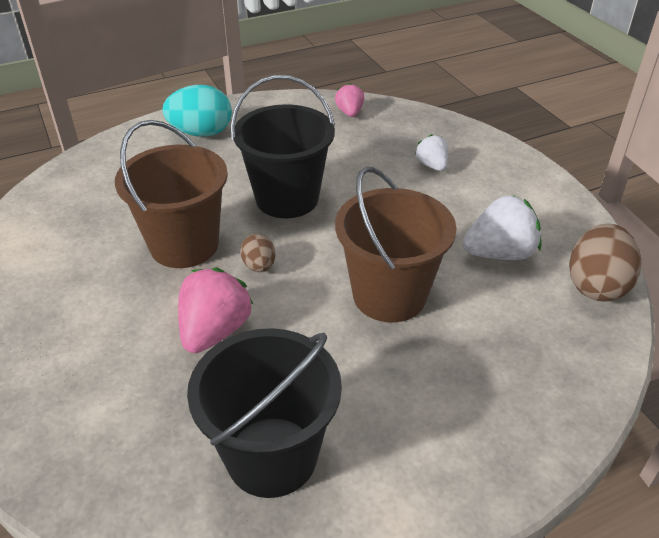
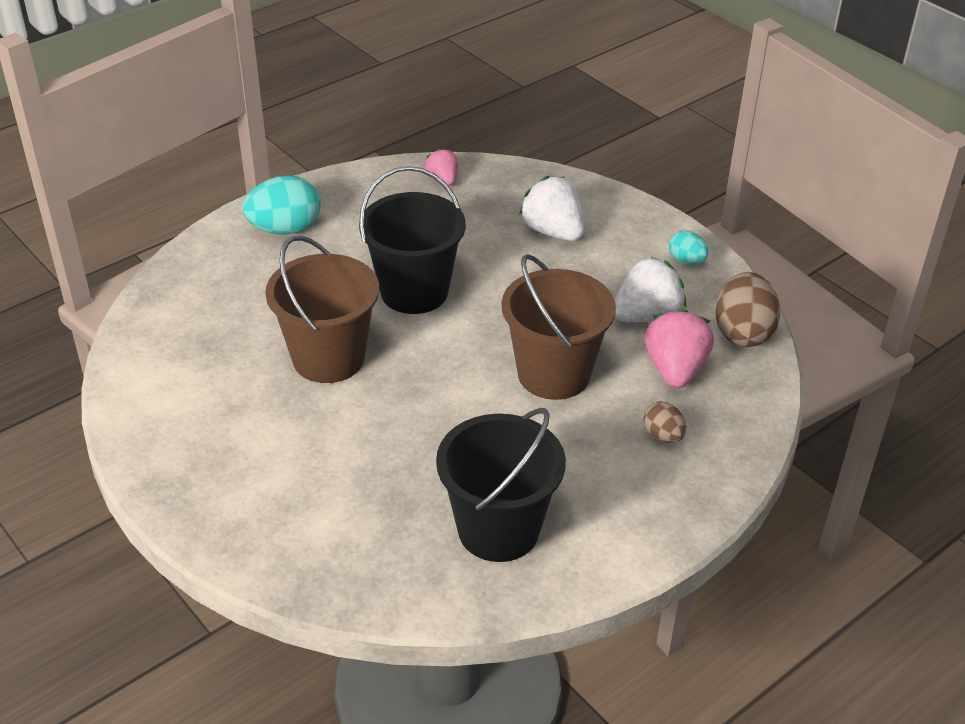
camera: 15 degrees left, 0 degrees up
pink strawberry [178,267,253,353] -> pink strawberry moved to [645,309,714,388]
brown egg [240,234,275,272] -> brown egg moved to [644,402,686,443]
white strawberry [415,134,448,171] -> white strawberry [519,176,584,241], size x1.70
none -> turquoise egg [669,231,709,264]

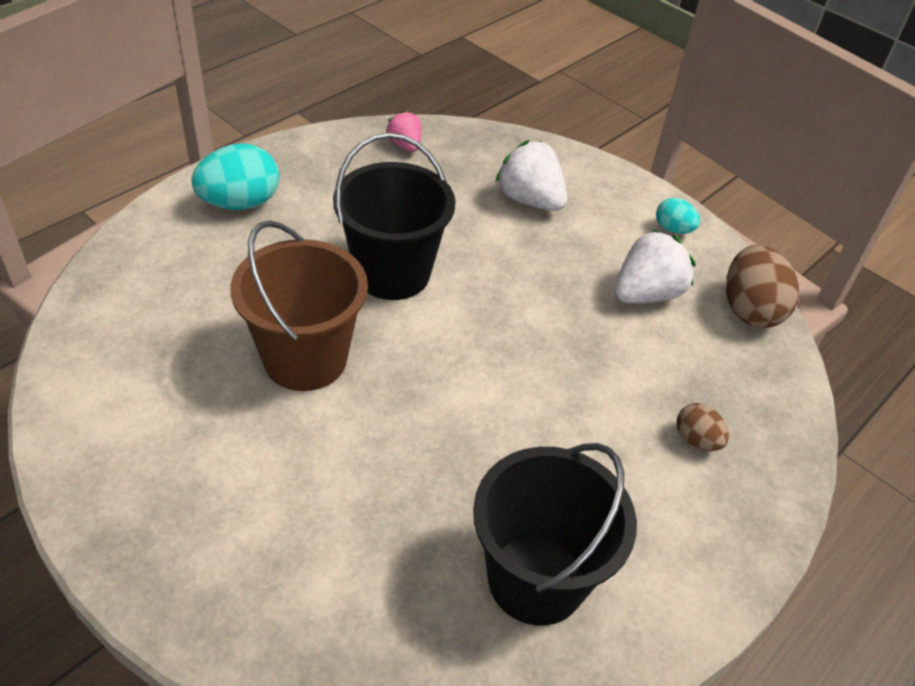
camera: 10 degrees left, 5 degrees up
brown bucket [501,254,616,400] -> none
pink strawberry [645,309,714,388] -> none

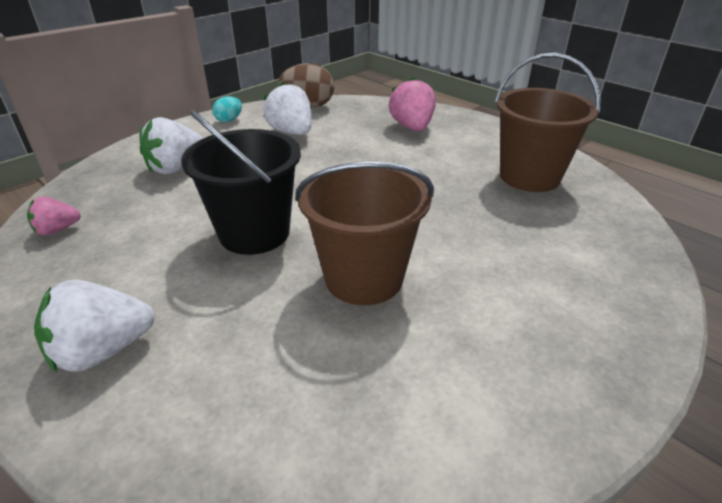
camera: 85 degrees left, 10 degrees down
turquoise egg [191,143,279,210] -> white strawberry [34,280,155,373]
black bucket [473,443,637,626] -> brown bucket [495,53,601,192]
brown egg [677,403,729,451] -> pink strawberry [389,77,436,131]

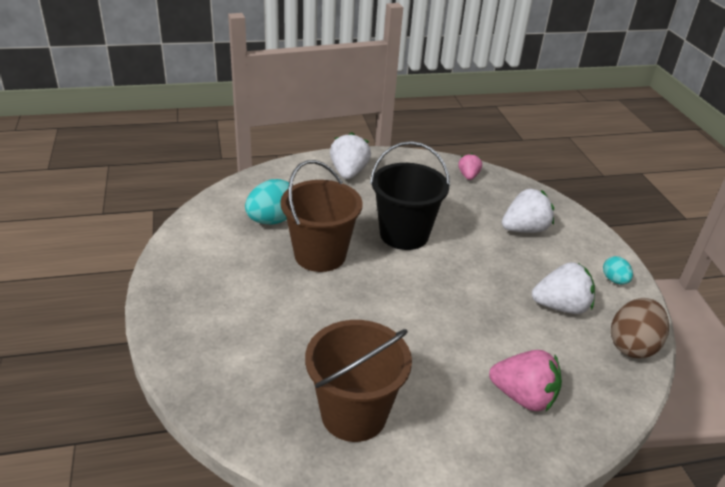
camera: 120 degrees right, 0 degrees up
white strawberry [139,117,204,174] -> white strawberry turned 75 degrees clockwise [502,188,554,233]
none -> turquoise egg [245,179,289,225]

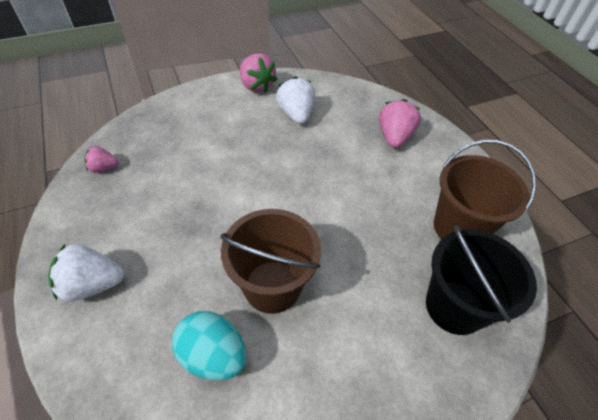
camera: 100 degrees left, 15 degrees up
black bucket [370,141,450,250] -> black bucket moved to [426,225,537,335]
white strawberry [502,188,554,233] -> none
turquoise egg [603,256,633,284] -> pink strawberry [240,53,277,93]
brown egg [611,298,669,359] -> none

